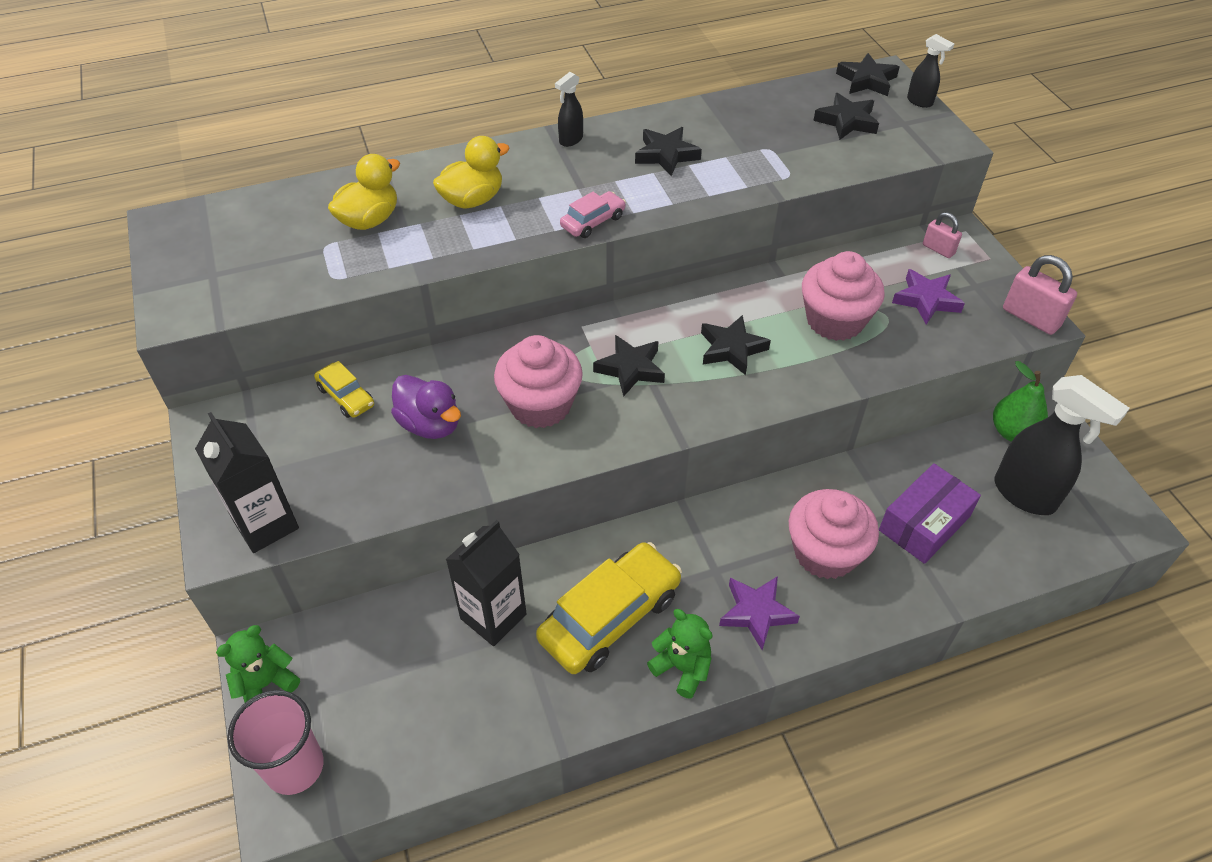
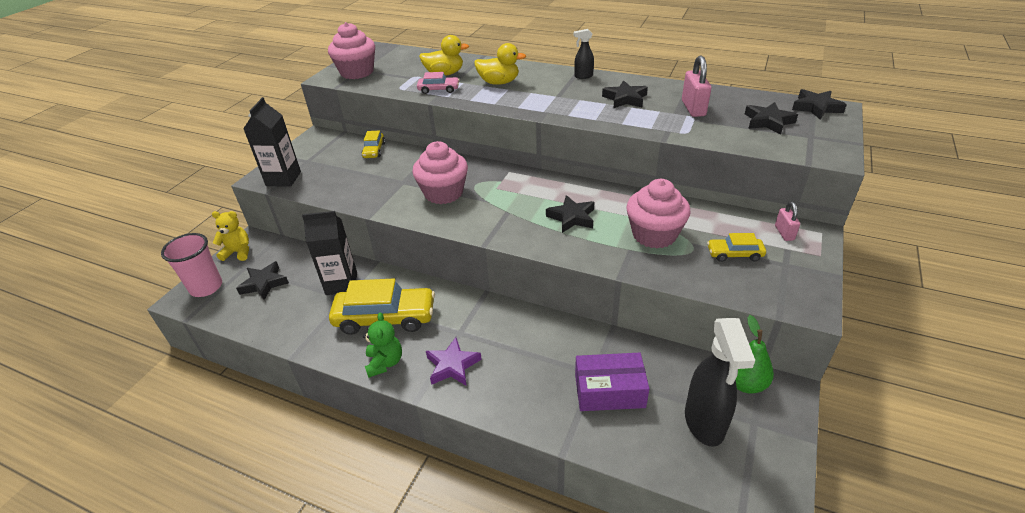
camera: 45 degrees right, 10 degrees down
green teddy bear [216,625,300,703] -> yellow teddy bear [212,211,249,261]
purple duck [391,375,461,439] -> none
pink car [560,191,626,238] -> pink car moved to [417,72,460,94]
black star [593,335,665,397] -> black star moved to [236,261,289,300]
pink cupcake [789,489,879,579] -> pink cupcake moved to [328,22,375,79]
purple star [892,269,965,325] -> yellow car [707,233,766,262]
black spray bottle [907,34,954,108] -> none
pink padlock [1003,255,1077,335] -> pink padlock moved to [682,56,711,117]

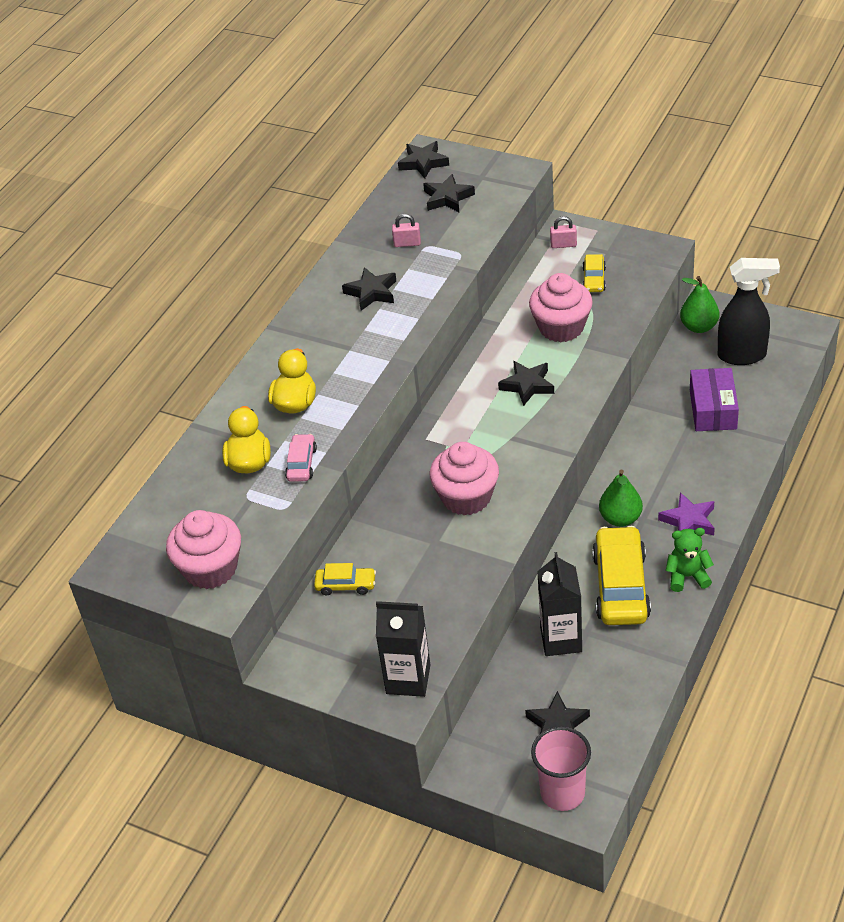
camera: 85 degrees left, 5 degrees up
yellow teddy bear [212,211,249,261] -> none
black spray bottle [574,29,594,79] -> none
pink padlock [682,56,711,117] -> pink padlock [392,214,421,247], size x0.61
none -> green pear [599,470,643,527]

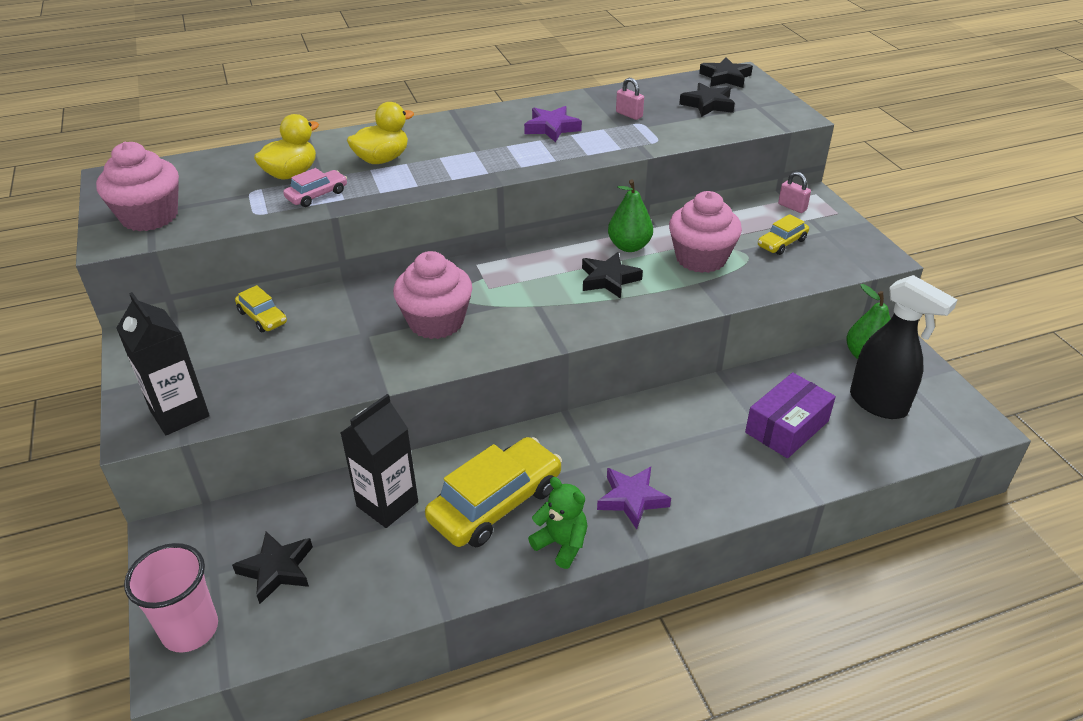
camera: 40 degrees right, 5 degrees down
black star [342,267,396,311] -> purple star [524,106,582,142]
green pear [599,470,643,527] -> green pear moved to [608,180,653,252]

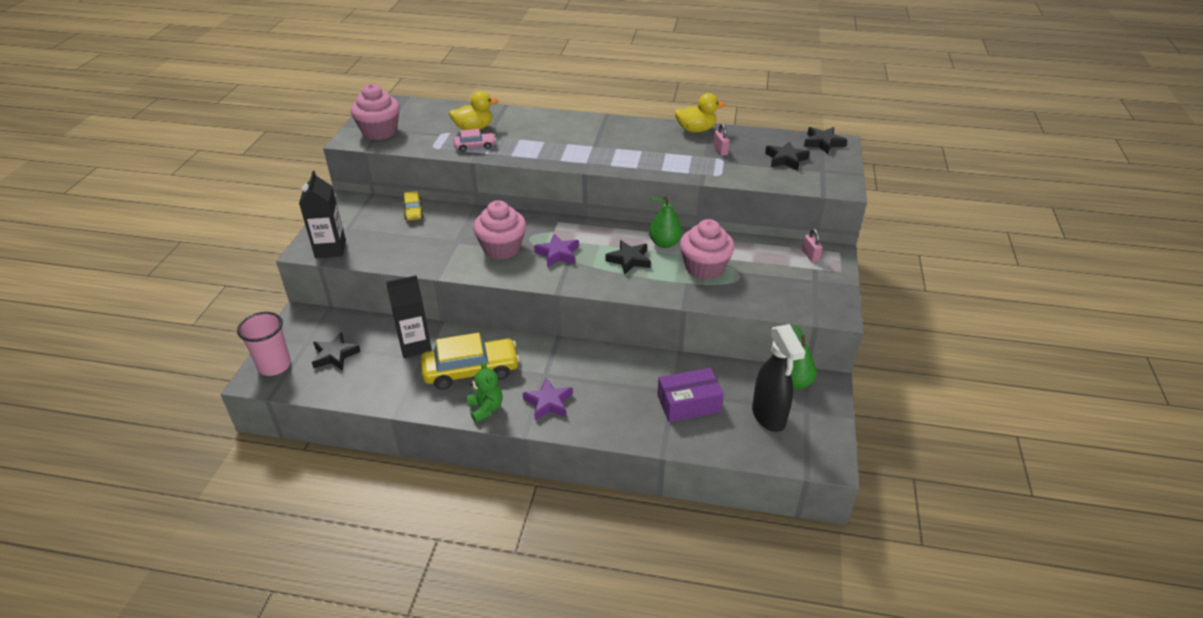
camera: 30 degrees right, 0 degrees up
yellow duck [347,102,414,164] -> yellow duck moved to [675,93,726,132]
purple star [524,106,582,142] -> purple star moved to [534,234,579,267]
yellow car [758,214,809,255] -> none

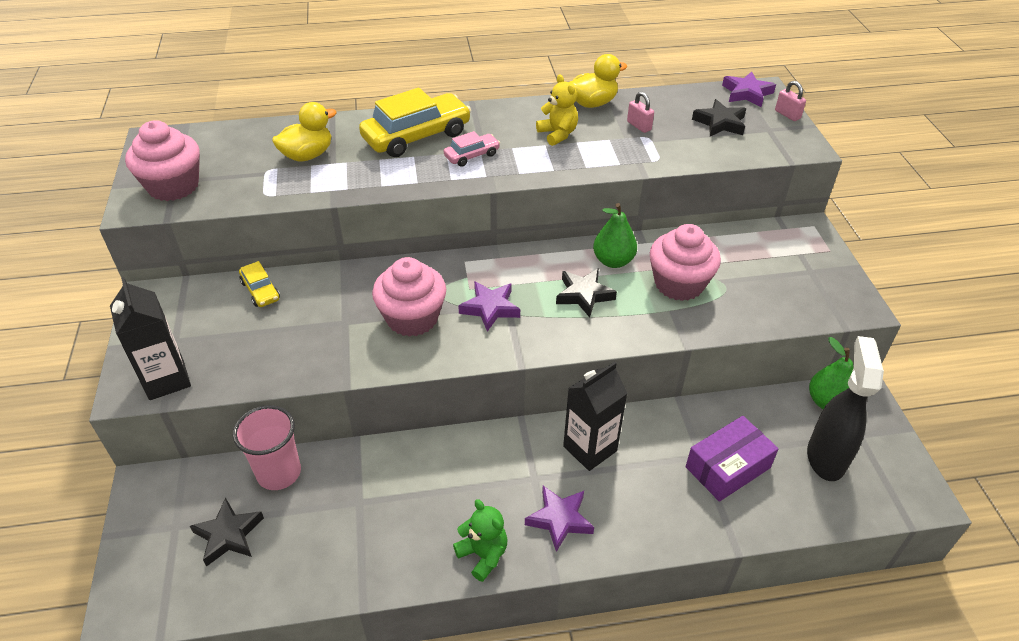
camera: 20 degrees left, 5 degrees up
pink cup [237,312,291,376] -> pink cup moved to [233,405,301,490]
black carton [386,275,432,358] -> black carton moved to [563,362,628,471]
yellow car [421,333,520,390] -> yellow car moved to [359,88,471,157]
pink car [453,129,496,152] -> pink car moved to [444,131,500,167]
black spray bottle [752,324,805,432] -> black spray bottle turned 135 degrees counterclockwise [807,336,884,481]
pink padlock [802,229,823,262] -> pink padlock moved to [775,81,806,121]
black star [804,127,847,154] -> purple star [722,71,776,107]
none -> yellow teddy bear [536,74,578,146]

